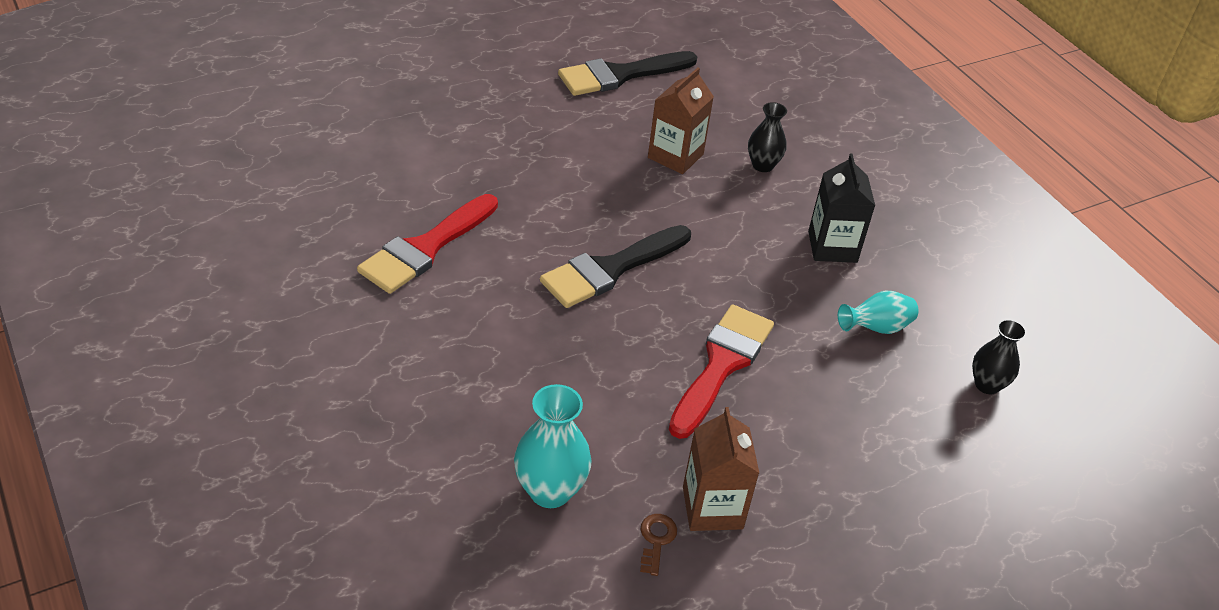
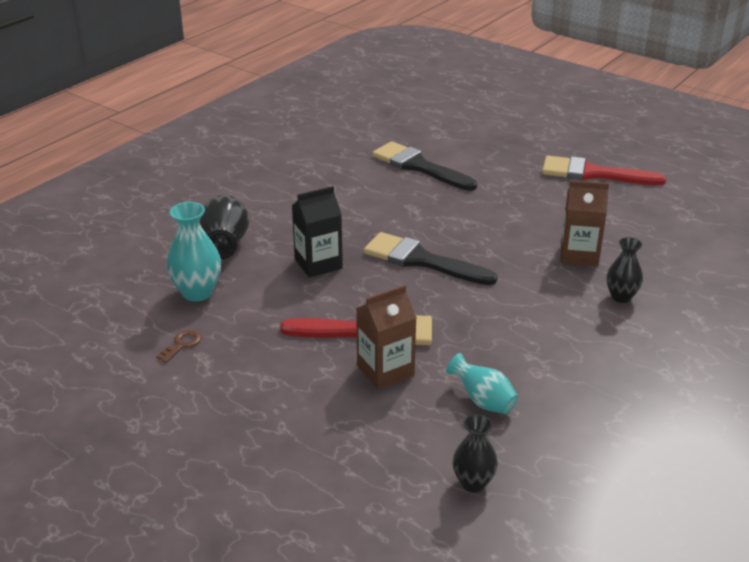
camera: 70 degrees right, 10 degrees down
red brush [357,194,498,294] -> red brush moved to [542,156,666,185]
black brush [558,51,697,96] -> black brush moved to [372,141,477,191]
brown key [640,514,677,576] -> brown key turned 45 degrees counterclockwise [156,330,201,363]
brown carton [683,407,759,531] -> brown carton moved to [356,285,417,390]
black carton [808,154,875,263] -> black carton moved to [292,186,343,278]
none -> black vase [199,195,249,259]

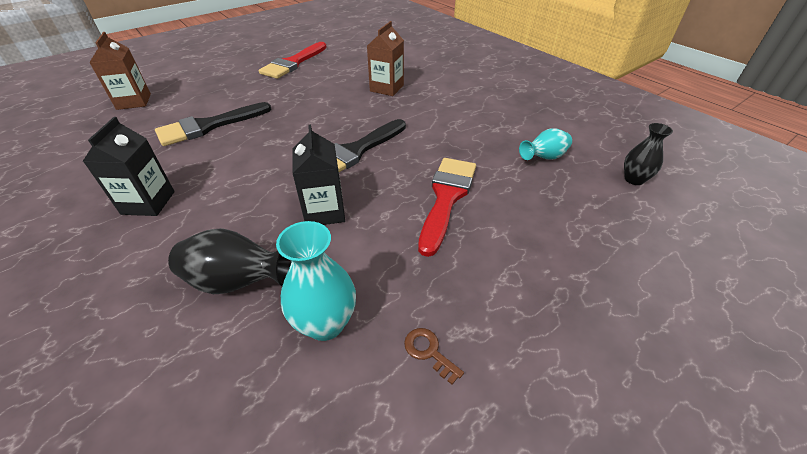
camera: 75 degrees left, 10 degrees up
brown carton [356,285,417,390] -> brown carton moved to [89,32,151,110]
black vase [606,237,643,303] -> none
none -> black carton [83,117,175,216]

